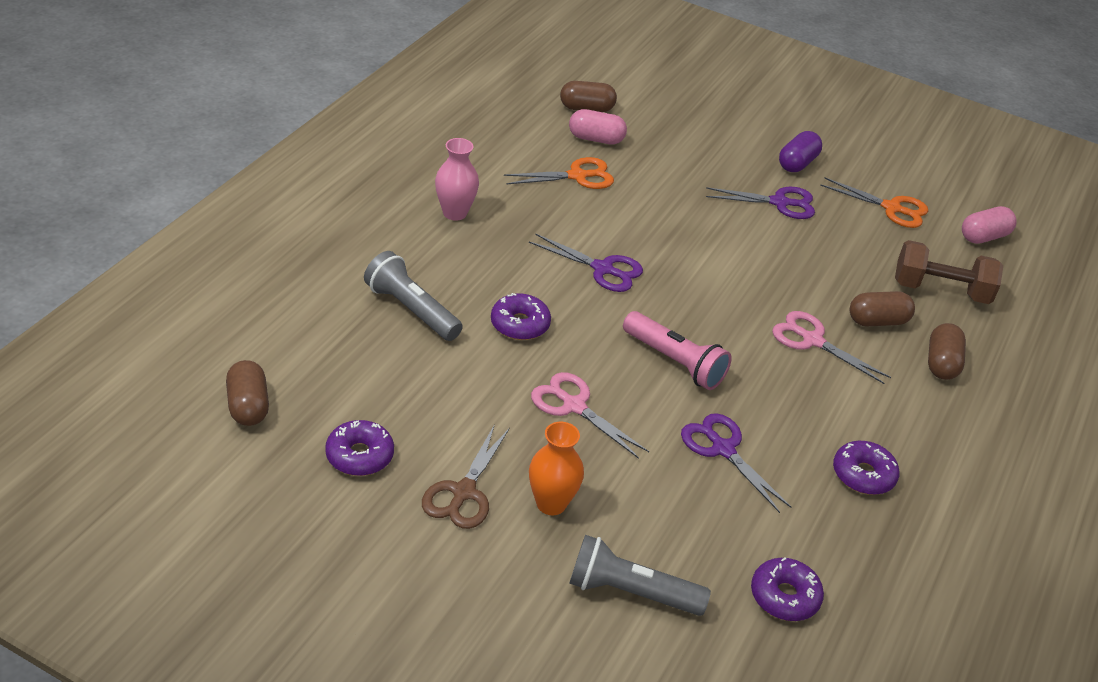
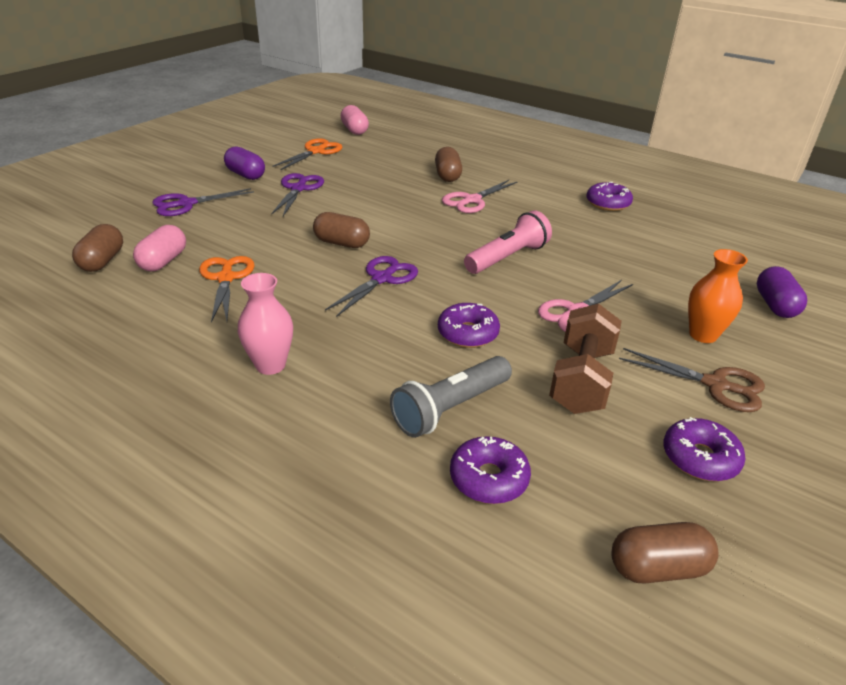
camera: 80 degrees left, 5 degrees down
grey flashlight [569,535,711,616] -> purple capsule [757,266,807,318]
purple scissors [681,413,792,513] -> purple scissors moved to [152,188,254,216]
purple donut [751,557,824,621] -> purple donut moved to [450,436,531,504]
brown dumbbell [895,240,1003,304] -> brown dumbbell moved to [549,304,622,414]
brown capsule [928,323,966,380] -> brown capsule moved to [313,212,370,248]

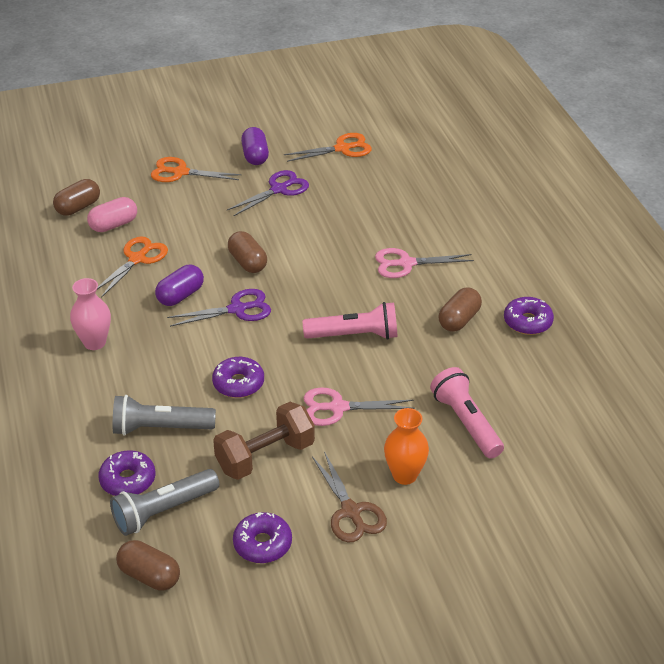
camera: 40 degrees right, 5 degrees up
purple scissors [152,188,254,216] -> orange scissors [151,157,242,182]
pink capsule [341,105,369,135] -> none
brown capsule [435,147,462,182] -> brown capsule moved to [438,287,482,332]
purple capsule [757,266,807,318] -> purple capsule moved to [155,265,204,306]
none -> grey flashlight [110,469,219,536]
none -> pink flashlight [430,367,504,458]

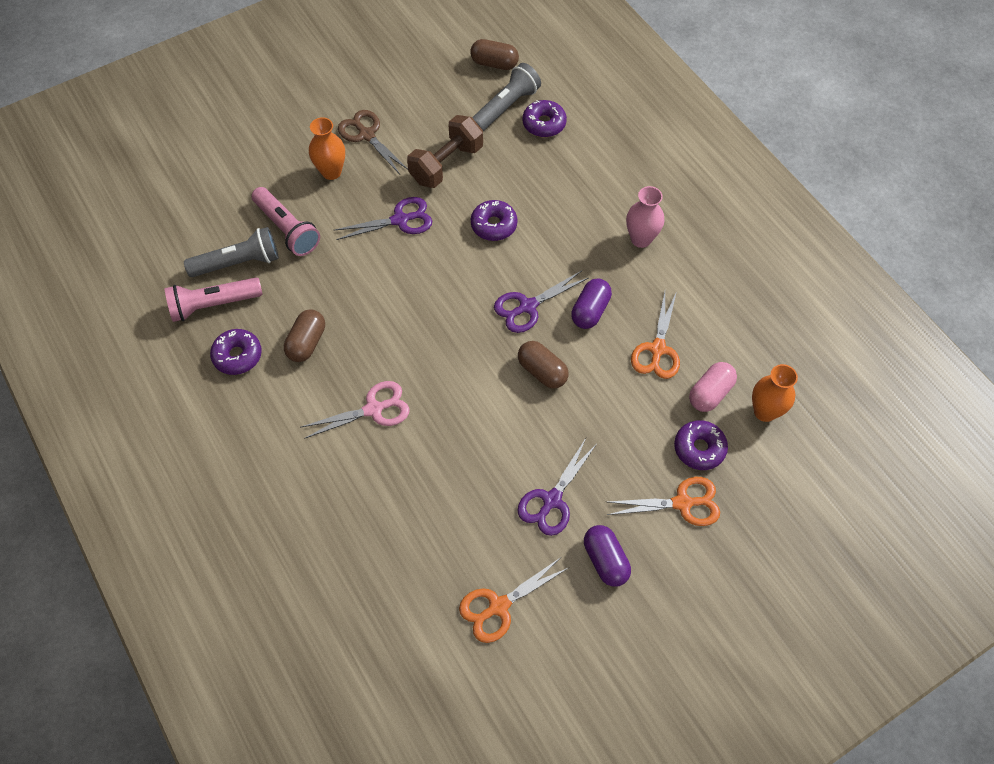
camera: 165 degrees right, 20 degrees up
brown capsule [53,179,100,216] -> orange vase [752,364,798,422]
grey flashlight [113,395,216,436] -> grey flashlight moved to [184,227,279,277]
purple donut [233,512,292,563] -> purple donut moved to [674,420,728,470]
pink flashlight [303,302,397,340] -> pink flashlight moved to [165,278,263,322]
pink scissors [304,387,415,426] -> purple scissors [335,197,432,240]

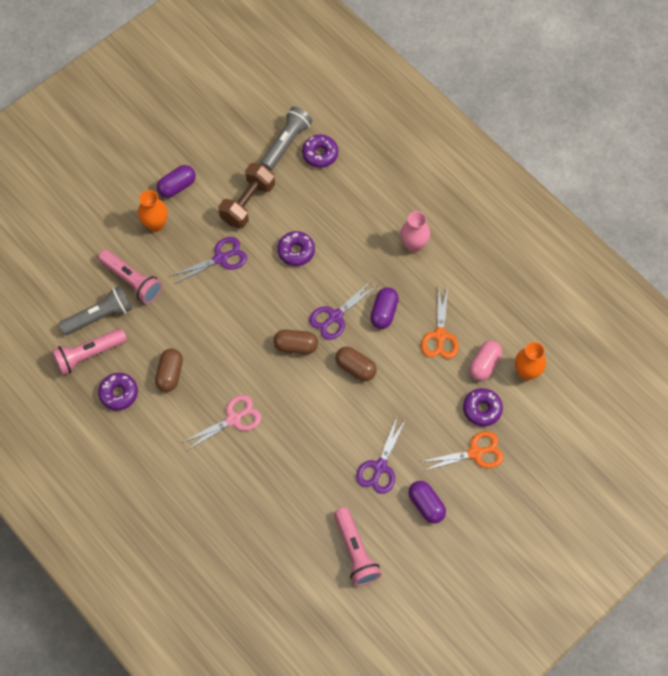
camera: 10 degrees left, 5 degrees up
brown scissors [338,110,408,174] -> purple capsule [157,165,196,198]
orange scissors [459,558,568,643] -> pink flashlight [334,507,381,586]
brown capsule [470,39,519,70] -> brown capsule moved to [273,330,318,354]

